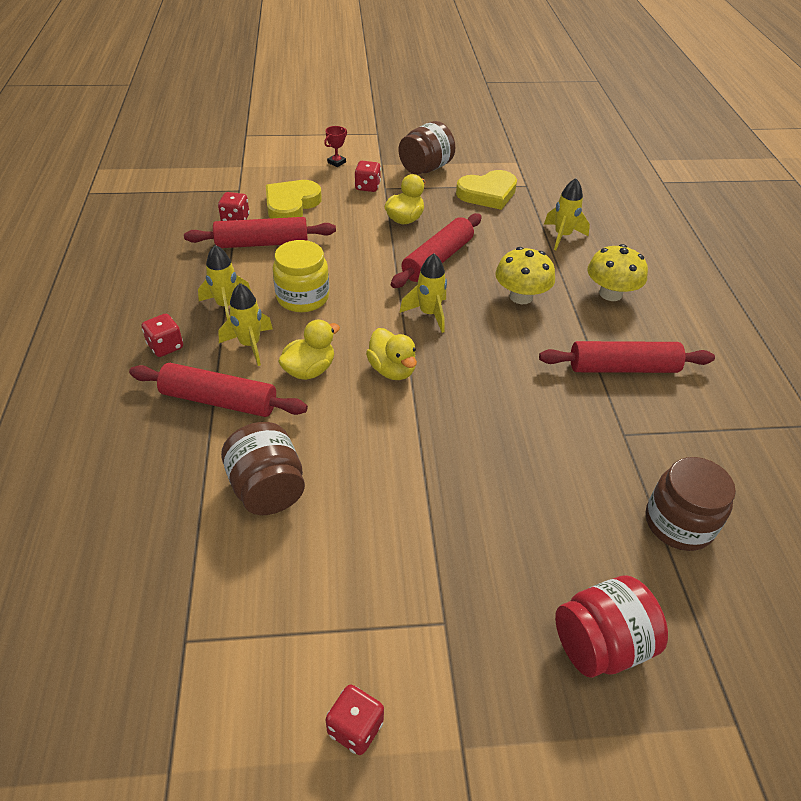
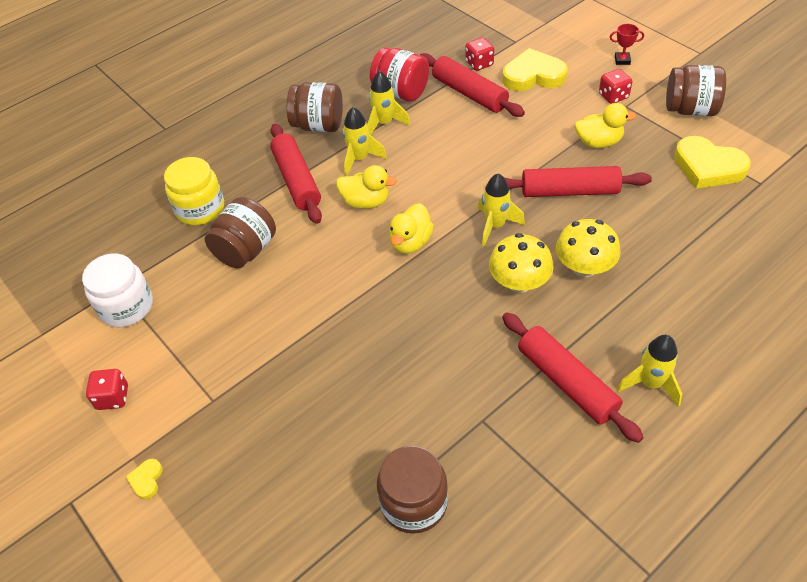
camera: 60 degrees right, 5 degrees up
red dice [142,314,183,357] -> brown jar [286,82,343,132]
yellow jar [273,240,329,312] -> yellow jar moved to [164,157,224,225]
yellow rocket [544,178,590,250] -> yellow rocket moved to [617,335,682,407]
red jar [555,575,668,678] -> red jar moved to [370,47,429,102]
yellow mushroom [587,244,648,301] -> yellow mushroom moved to [489,233,554,293]
none -> white jar [82,253,153,327]
none -> yellow heart [126,459,163,500]

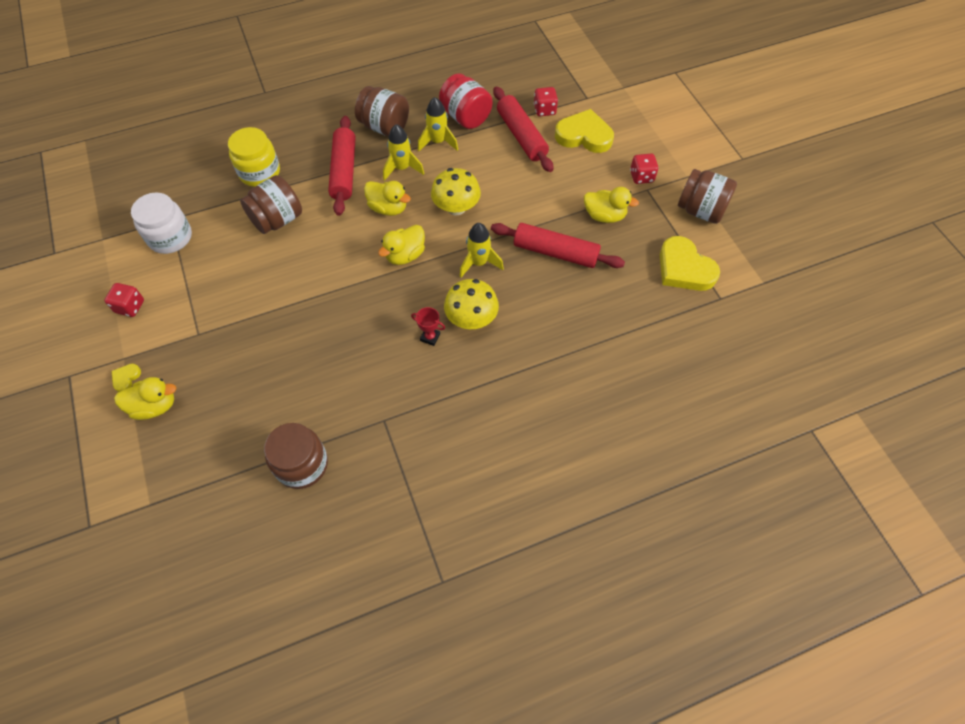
camera: 15 degrees right, 10 degrees up
red rolling pin [502,313,644,443] -> none
yellow mushroom [556,219,621,277] -> yellow mushroom moved to [431,168,481,215]
red trophy [610,24,644,65] -> red trophy moved to [411,307,445,346]
yellow rocket [617,335,682,407] -> none
none -> yellow duck [114,377,177,420]

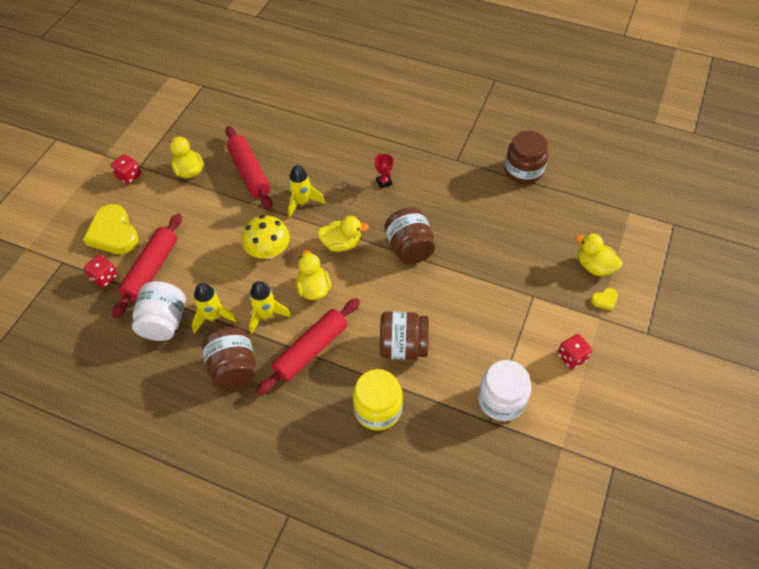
camera: 135 degrees left, 5 degrees down
red jar [439,74,493,129] -> white jar [132,281,186,341]
yellow mushroom [444,279,499,329] -> none
yellow heart [660,236,720,291] -> none
brown jar [678,169,737,224] -> brown jar moved to [385,208,435,264]

